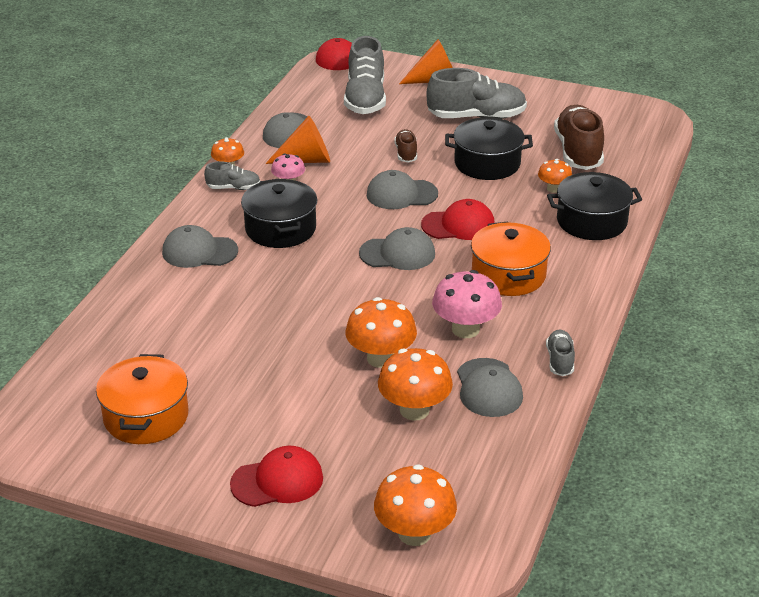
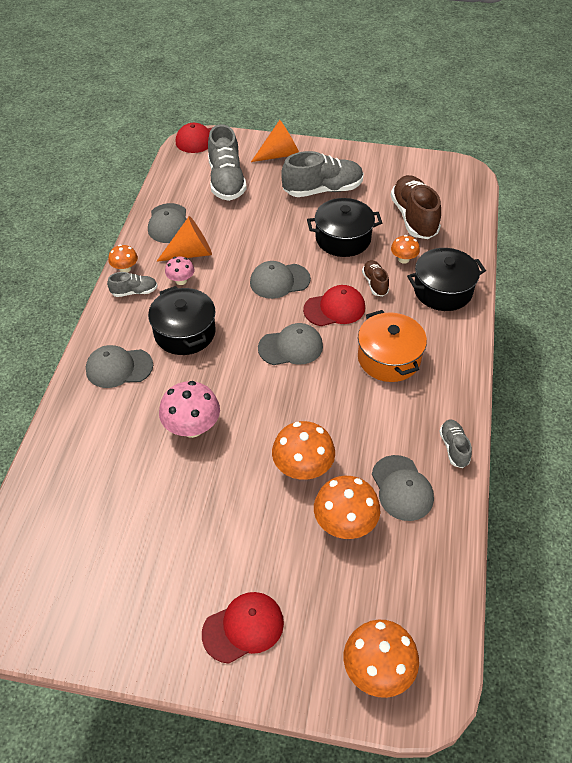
camera: 10 degrees left, 15 degrees up
orange pot [96,354,188,444] -> none
brown shoe [394,129,417,162] -> brown shoe moved to [362,260,389,296]
pink mushroom [432,270,502,338] -> pink mushroom moved to [159,381,220,438]

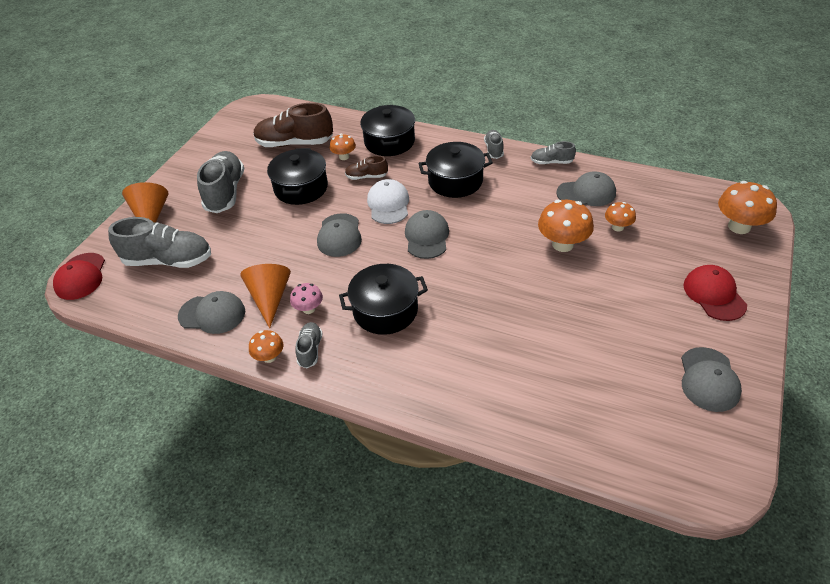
camera: 75 degrees left, 5 degrees down
grey cap [86,345,153,388] -> grey cap moved to [681,347,742,412]
pink mushroom [159,381,220,438] -> none
red cap [303,285,365,326] -> white cap [367,179,409,224]
orange mushroom [314,476,380,539] -> orange mushroom [605,202,636,232], size x0.57
orange pot [358,310,427,382] -> black pot [418,142,493,198]
none -> grey shoe [484,130,504,159]

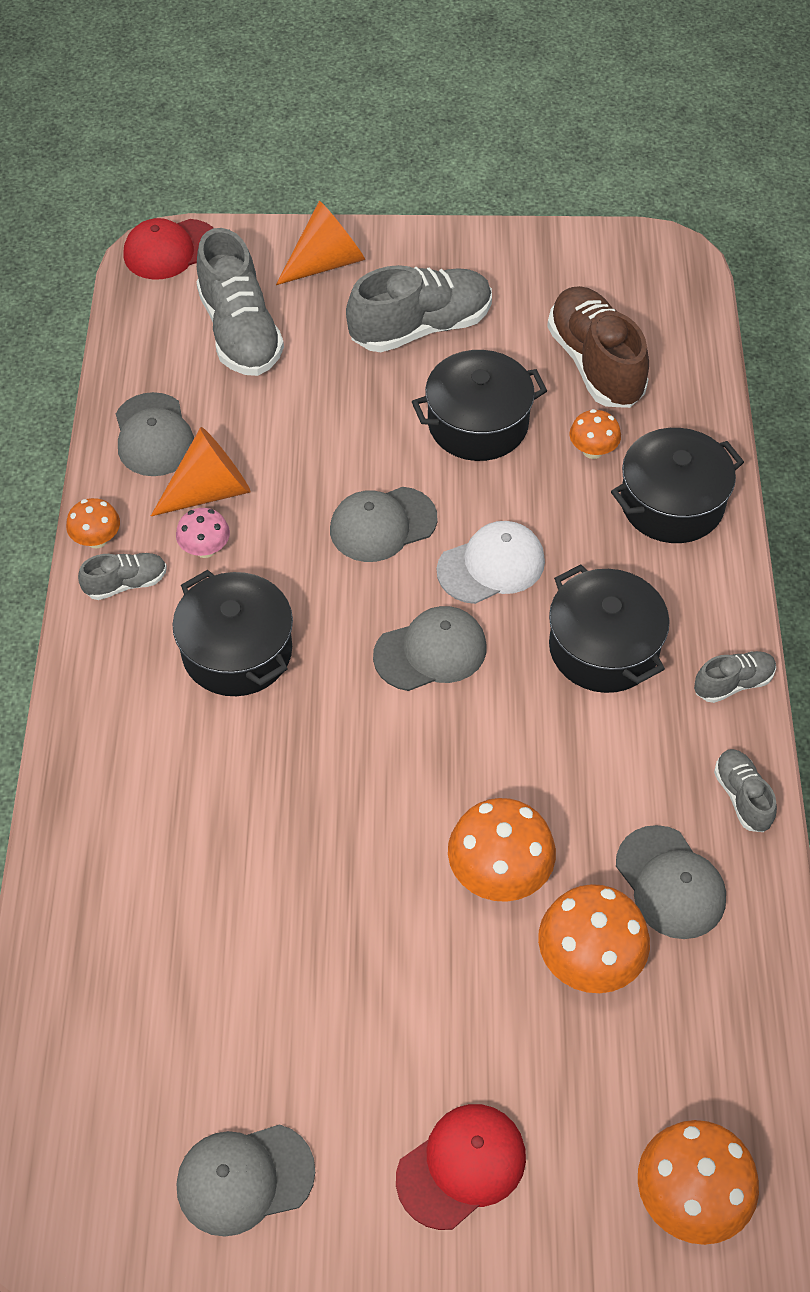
camera: 65 degrees right, 10 degrees up
brown shoe [345,156,388,180] -> none
orange mushroom [605,202,636,232] -> orange mushroom [538,884,650,993], size x1.75

